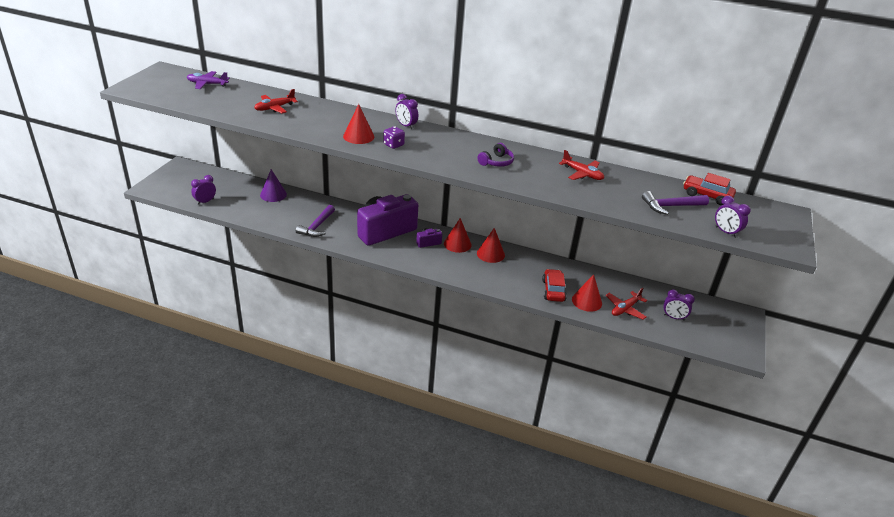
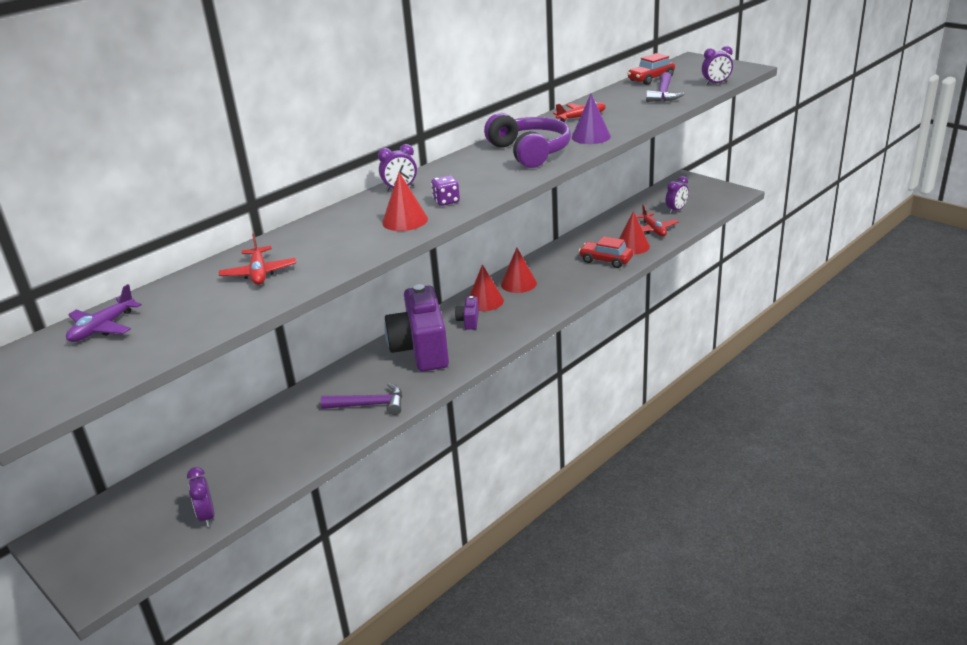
camera: 60 degrees left, 5 degrees down
purple cone [260,169,287,202] -> purple cone moved to [572,94,611,144]
purple hammer [296,205,335,237] -> purple hammer turned 45 degrees counterclockwise [321,383,403,415]
purple headphones [477,143,514,167] -> purple headphones [484,113,571,168], size x1.95

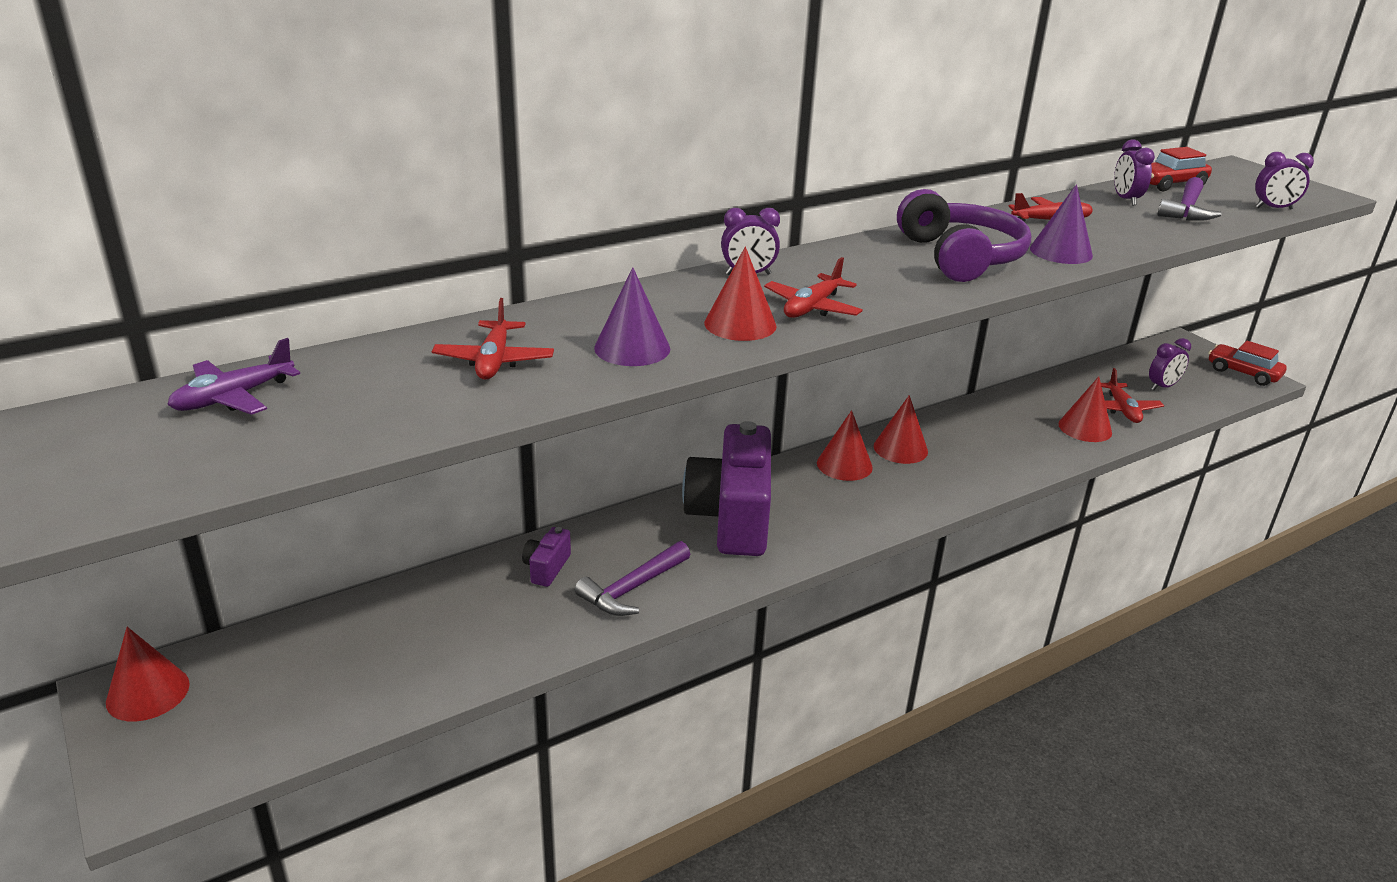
camera: 10 degrees right, 0 degrees up
purple clock [187,467,215,527] -> purple clock moved to [1114,139,1155,205]
purple hammer [321,383,403,415] -> purple hammer turned 120 degrees clockwise [575,541,690,616]
purple dice [431,175,460,206] -> red plane [764,257,863,318]
purple camera [455,296,479,330] -> purple camera moved to [522,527,571,587]
red car [579,236,633,268] -> red car moved to [1208,341,1287,386]
none -> red cone [106,627,190,721]
none -> purple cone [594,267,670,366]

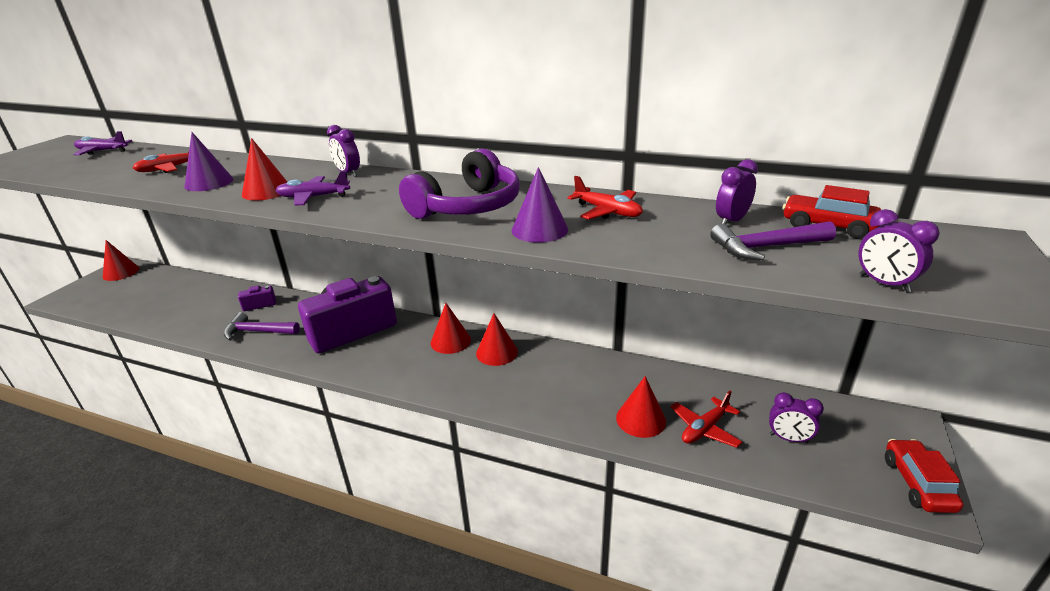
camera: 55 degrees right, 0 degrees up
red plane [764,257,863,318] -> purple plane [275,171,350,206]

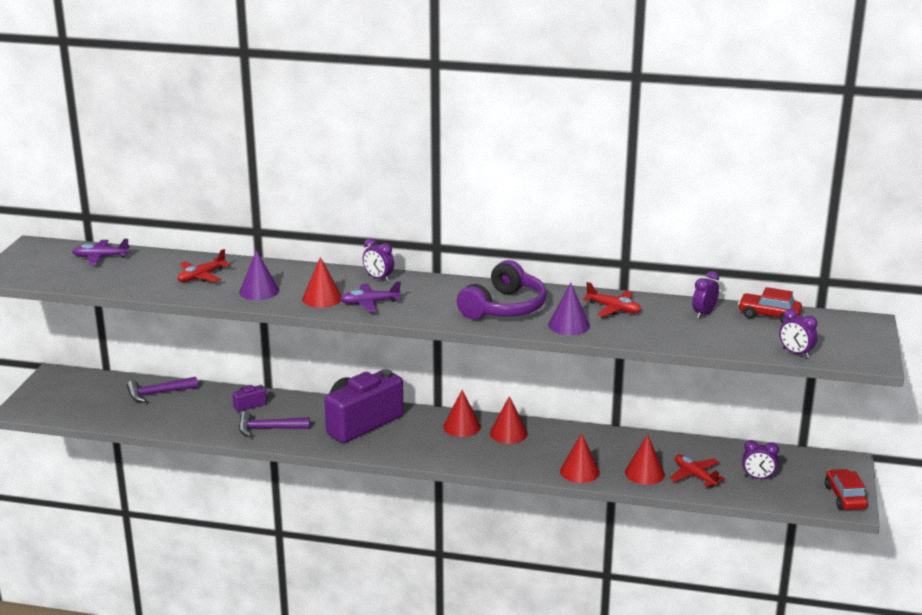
camera: 10 degrees left, 5 degrees down
red cone [103,240,139,281] -> red cone moved to [560,433,600,483]
red plane [671,391,742,448] -> red plane turned 105 degrees clockwise [670,454,725,488]
purple hammer [710,221,836,261] -> purple hammer moved to [127,377,198,402]

